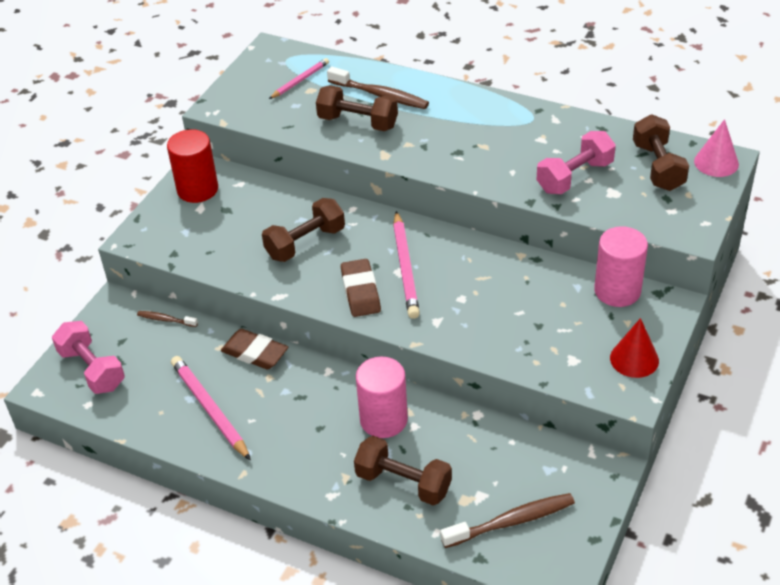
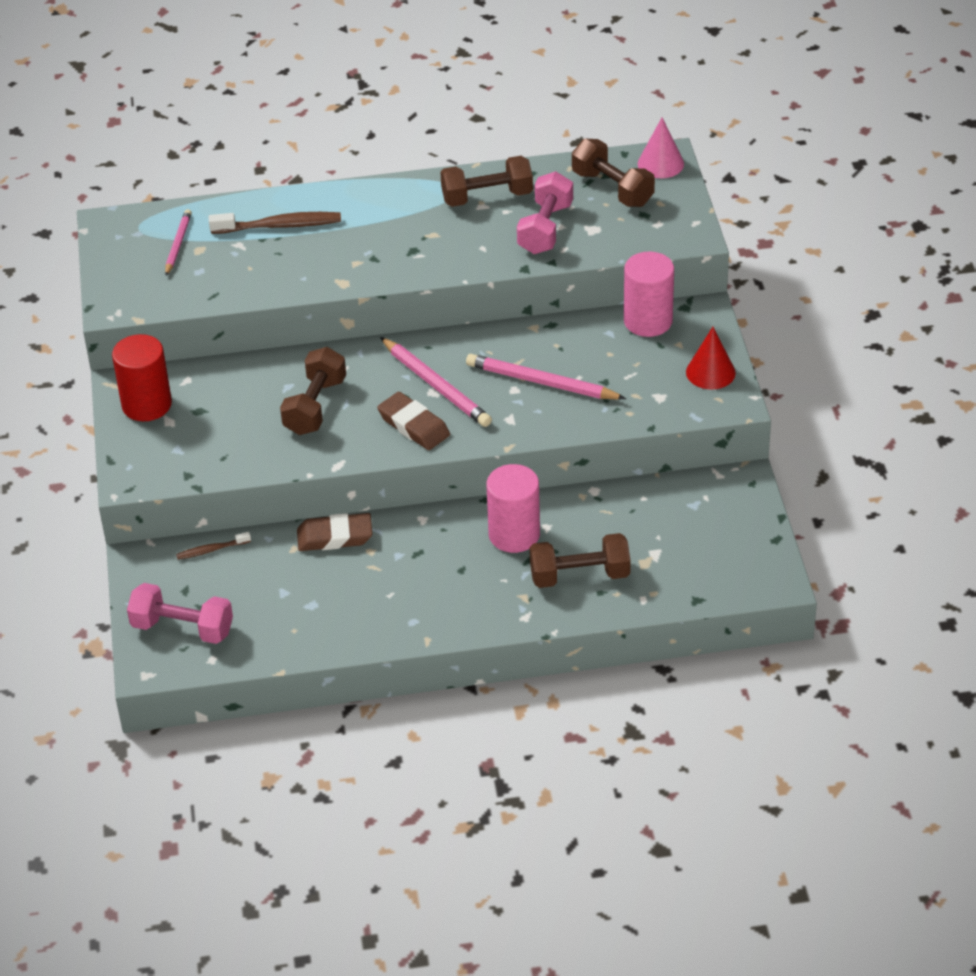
camera: 35 degrees left, 0 degrees up
pink pencil [171,356,251,461] -> pink pencil moved to [466,354,626,400]
brown dumbbell [316,85,398,131] -> brown dumbbell moved to [440,156,533,207]
brown toothbrush [440,493,575,548] -> none

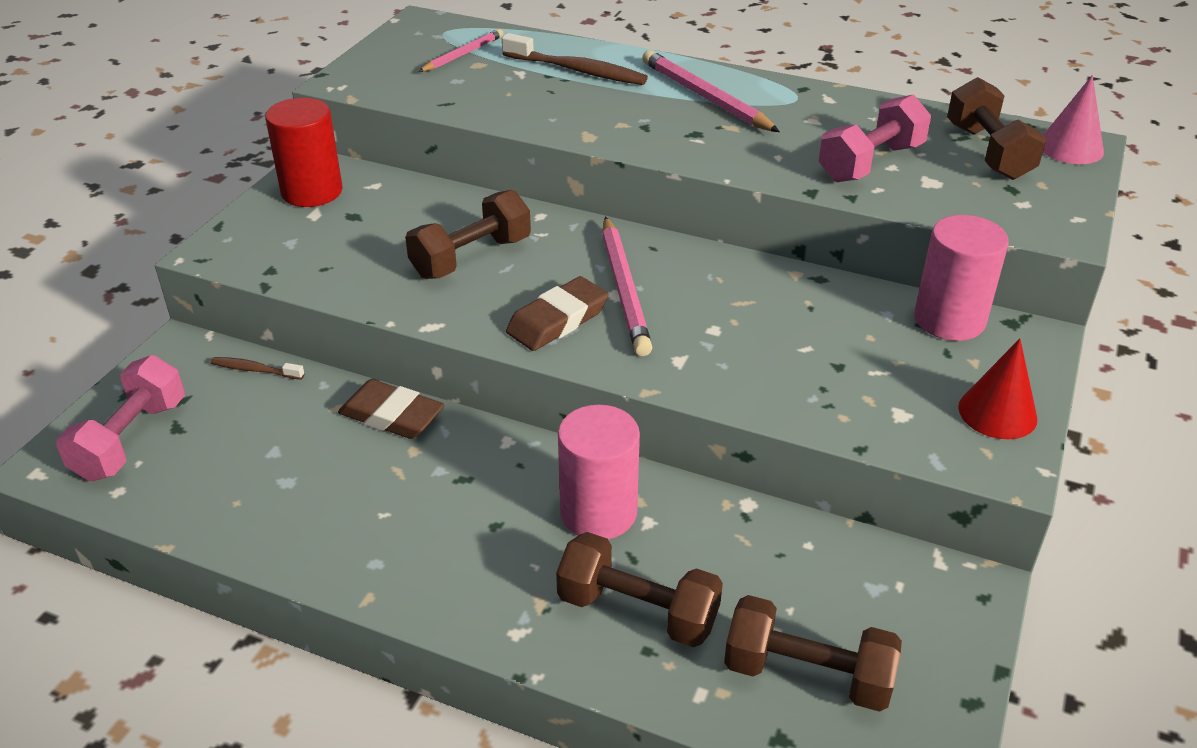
camera: 30 degrees right, 5 degrees down
pink dumbbell [127,583,233,644] -> pink dumbbell turned 60 degrees clockwise [56,355,185,482]
brown eraser [377,392,450,450] -> brown eraser turned 60 degrees clockwise [506,276,609,351]
brown dumbbell [440,156,533,207] -> brown dumbbell moved to [724,595,902,712]
pink pencil [466,354,626,400] -> pink pencil moved to [642,50,780,132]

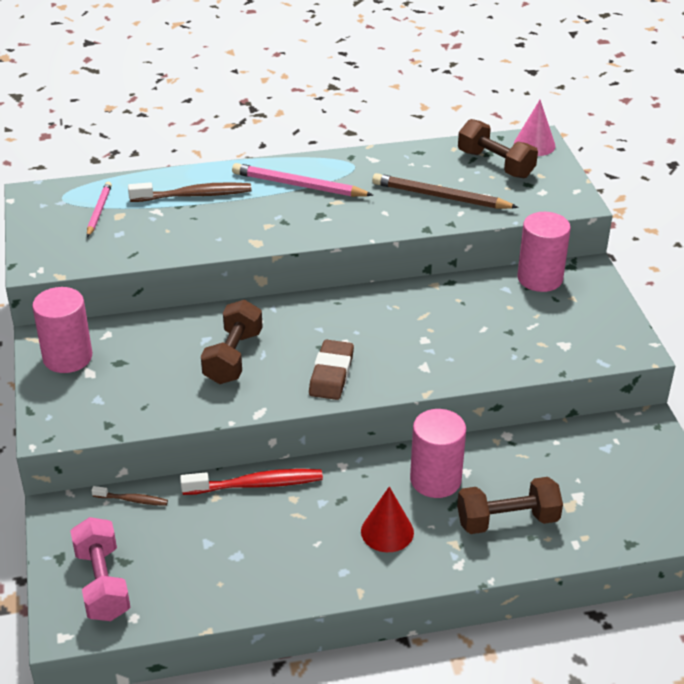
camera: 35 degrees left, 0 degrees up
brown toothbrush [210,357,304,380] -> brown toothbrush turned 150 degrees counterclockwise [91,486,168,506]
red cylinder [265,98,342,207] -> pink cylinder [32,287,92,373]
brown eraser [338,379,444,439] -> red toothbrush [180,469,323,495]
pink pencil [602,216,653,356] -> none
brown dumbbell [724,595,902,712] -> none
pink dumbbell [818,94,931,182] -> brown pencil [372,173,519,209]
red cone [958,339,1037,439] -> red cone moved to [361,486,414,552]

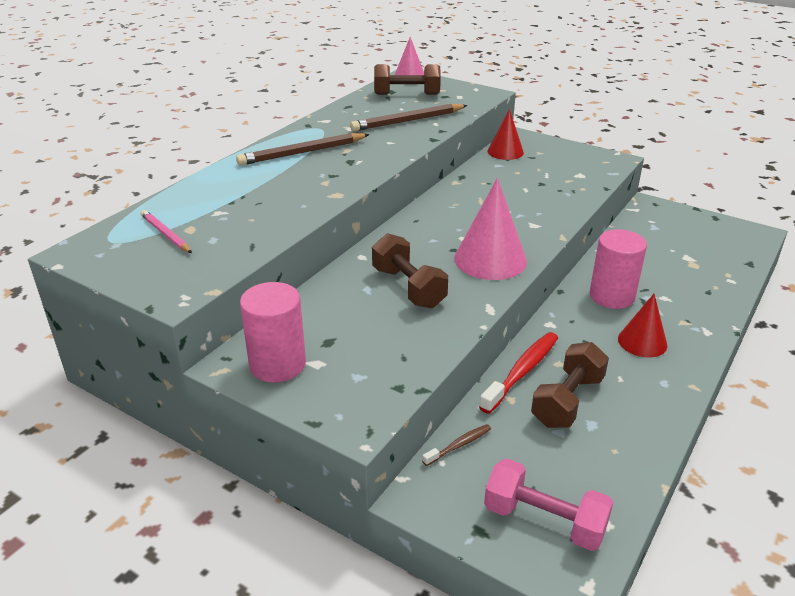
camera: 45 degrees left, 5 degrees down
brown toothbrush [128,182,251,202] -> none
pink pencil [232,163,373,197] -> brown pencil [236,133,370,166]
brown eraser [309,340,354,400] -> pink cone [454,178,527,280]
brown dumbbell [457,477,563,534] -> brown dumbbell moved to [531,342,609,428]
pink cylinder [517,212,571,292] -> red cone [487,109,524,160]

